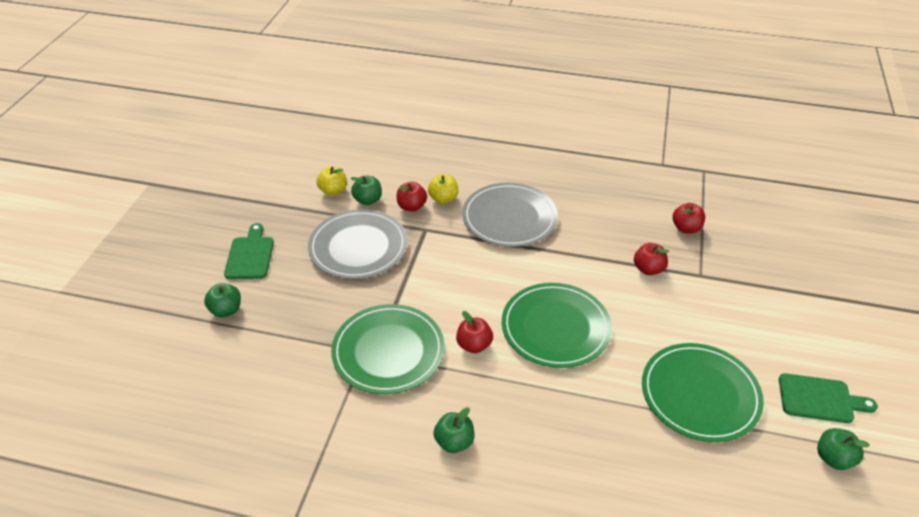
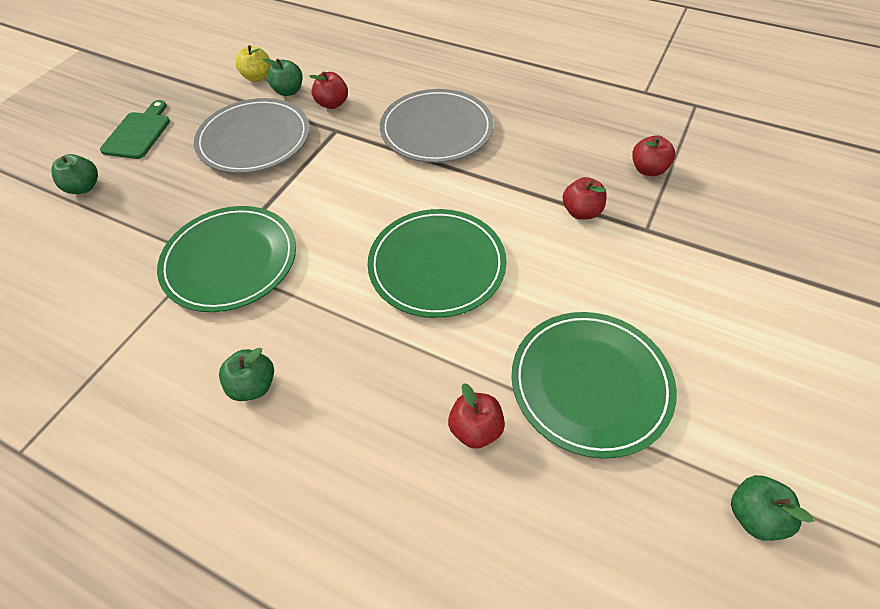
camera: 15 degrees right, 10 degrees up
yellow apple [428,174,458,204] -> none
red apple [456,311,493,353] -> red apple moved to [448,383,505,449]
green cutting board [779,373,878,423] -> none

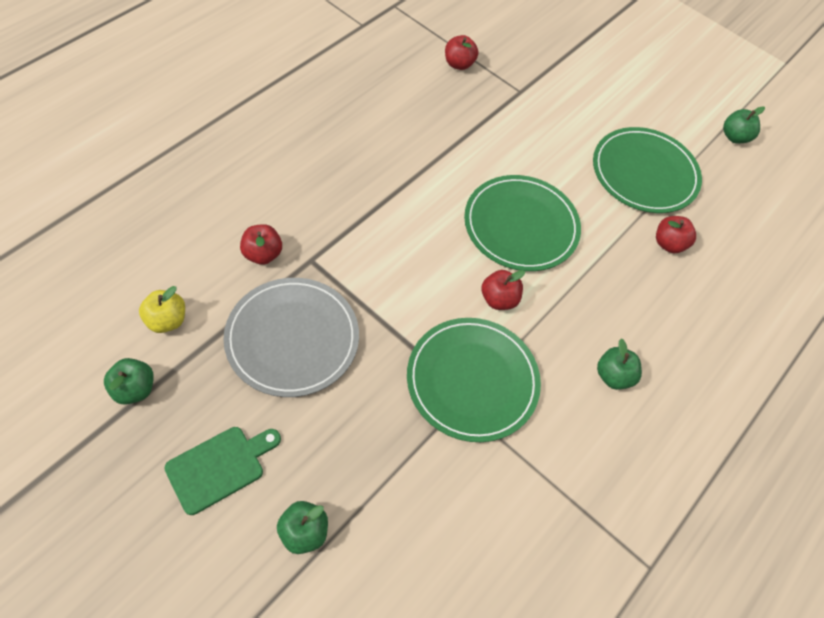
camera: 85 degrees left, 5 degrees up
green cutting board [100,100,170,159] -> green cutting board turned 120 degrees clockwise [164,427,281,515]
green apple [263,58,302,96] -> green apple moved to [104,358,154,405]
grey plate [380,89,494,163] -> none
red apple [563,177,607,220] -> red apple moved to [481,270,525,310]

